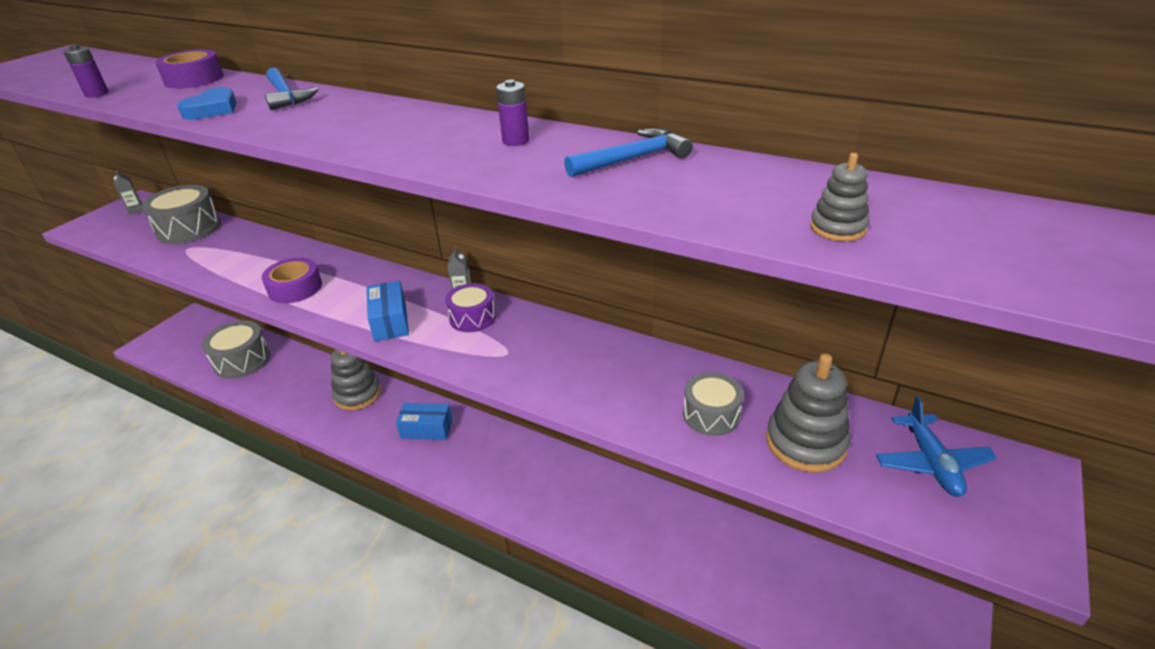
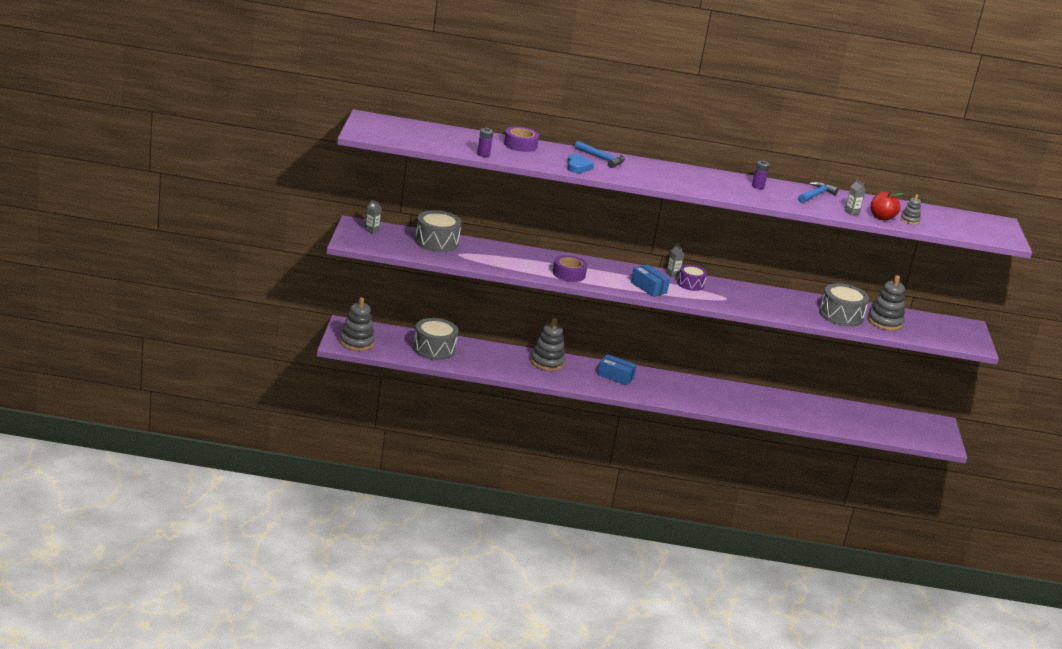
camera: 30 degrees left, 10 degrees down
blue box [396,403,453,440] -> blue box turned 45 degrees clockwise [597,354,637,386]
grey drum [683,372,744,436] -> grey drum [819,283,869,327], size x1.63
blue plane [876,396,997,497] -> none
none -> grey stacking toy [340,297,375,351]
none -> grey carton [845,179,866,215]
none -> red apple [871,190,904,221]

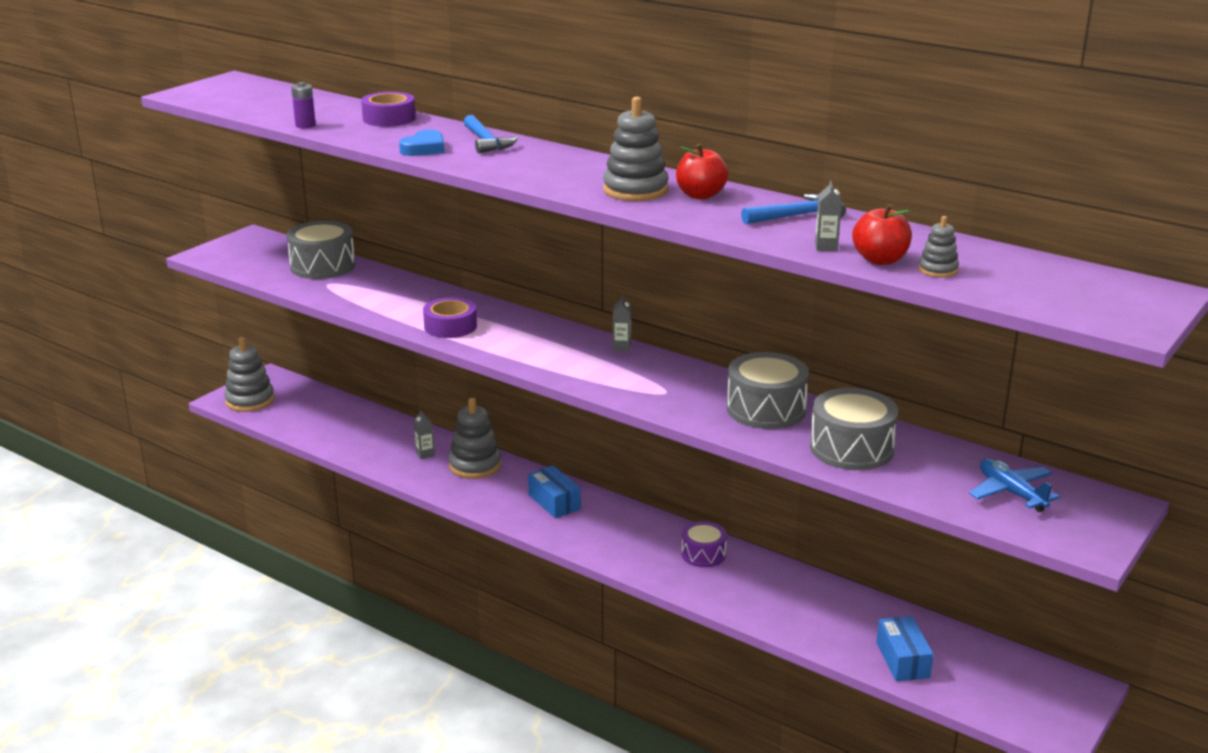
camera: 35 degrees right, 0 degrees up
grey carton [365,199,382,234] -> grey carton moved to [414,410,435,459]
grey drum [413,318,459,360] -> grey drum moved to [727,352,809,429]
blue box [631,264,670,297] -> blue box moved to [876,616,934,681]
purple drum [677,265,707,291] -> purple drum moved to [681,521,727,567]
purple battery [752,160,770,189] -> red apple [676,144,728,199]
grey stacking toy [868,275,905,331] -> grey stacking toy moved to [603,97,669,201]
none -> blue plane [969,459,1060,512]

